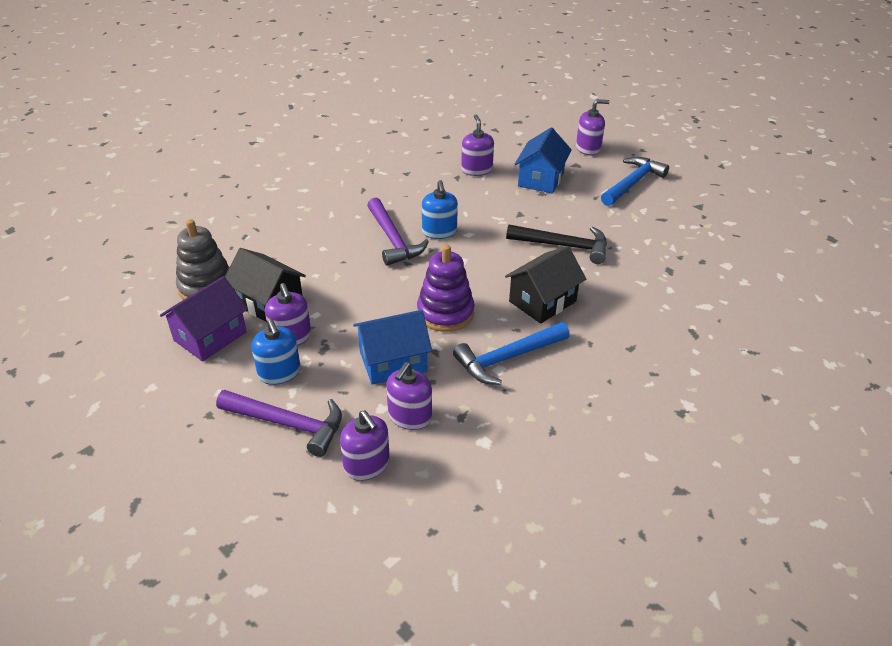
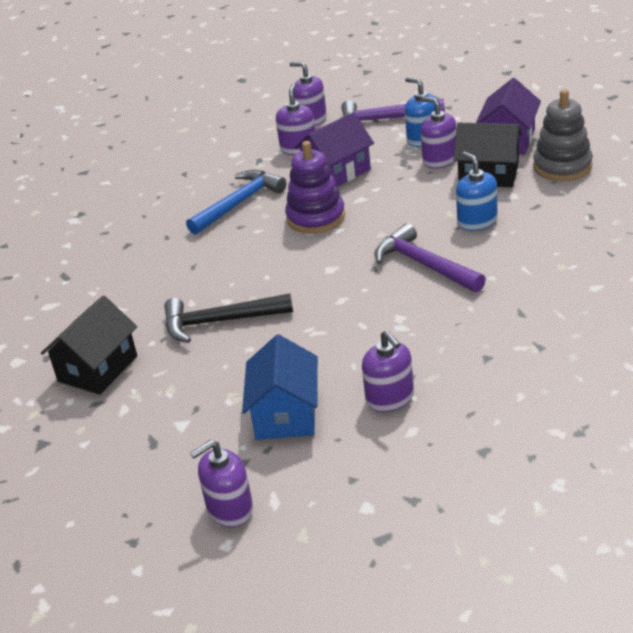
camera: 165 degrees right, 5 degrees down
blue house [353,310,432,385] -> purple house [294,112,374,187]
blue soap dispenser [422,180,458,239] -> blue soap dispenser moved to [456,152,498,231]
black house [505,246,586,324] -> black house moved to [41,295,137,395]
blue hammer [601,157,669,206] -> none

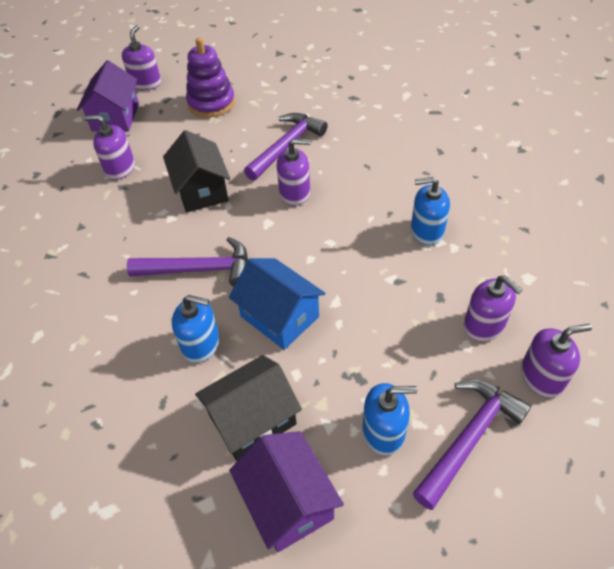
camera: 130 degrees right, 15 degrees up
black house [41,295,137,395] -> black house moved to [163,130,230,213]
black hammer [164,294,293,343] -> purple hammer [244,113,328,181]
blue hammer [186,170,287,235] -> blue soap dispenser [411,177,450,245]
blue house [242,334,318,440] -> blue house moved to [229,258,325,350]
purple stacking toy [285,141,345,234] -> purple stacking toy moved to [186,37,235,118]
purple house [294,112,374,187] -> purple house moved to [77,60,139,131]
purple soap dispenser [421,96,456,169] -> purple soap dispenser moved to [277,139,311,206]
grey stacking toy [533,89,593,181] -> none

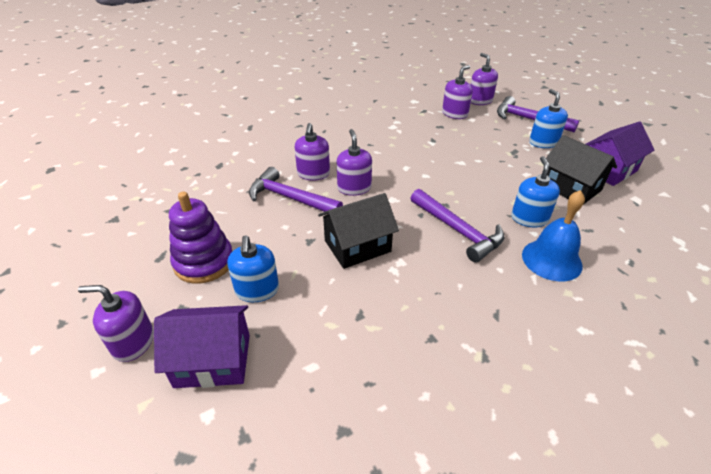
camera: 100 degrees left, 10 degrees down
purple soap dispenser [84,115,135,180] -> purple soap dispenser moved to [295,123,330,180]
purple hammer [127,237,248,287] -> purple hammer turned 150 degrees clockwise [411,189,504,263]
blue house [229,258,325,350] -> none
blue soap dispenser [411,177,450,245] -> blue soap dispenser moved to [227,236,279,302]
none -> blue bell [522,190,585,282]

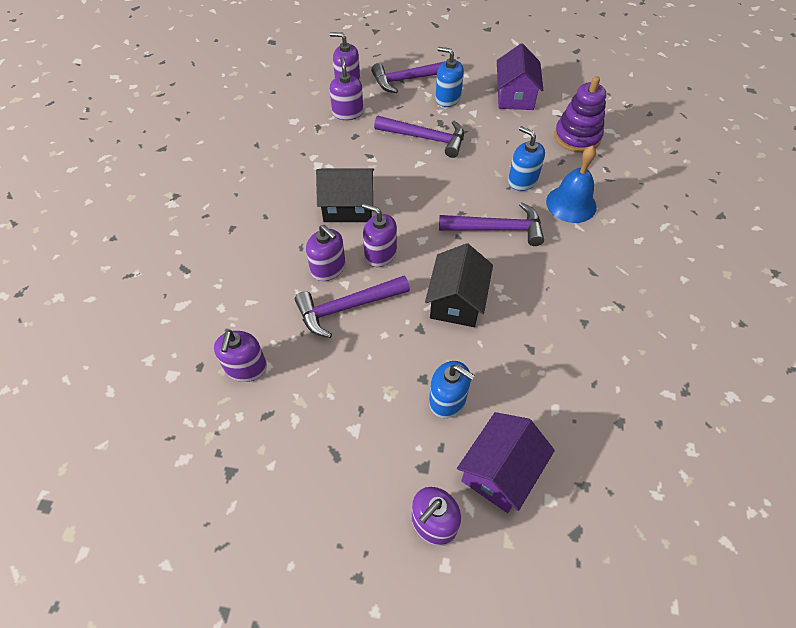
camera: 50 degrees left, 15 degrees up
purple stacking toy [169,192,232,284] -> purple stacking toy moved to [554,76,606,153]
black house [546,135,617,205] -> black house moved to [316,168,374,222]
none -> purple soap dispenser [214,330,267,382]
none -> purple hammer [374,116,464,158]

